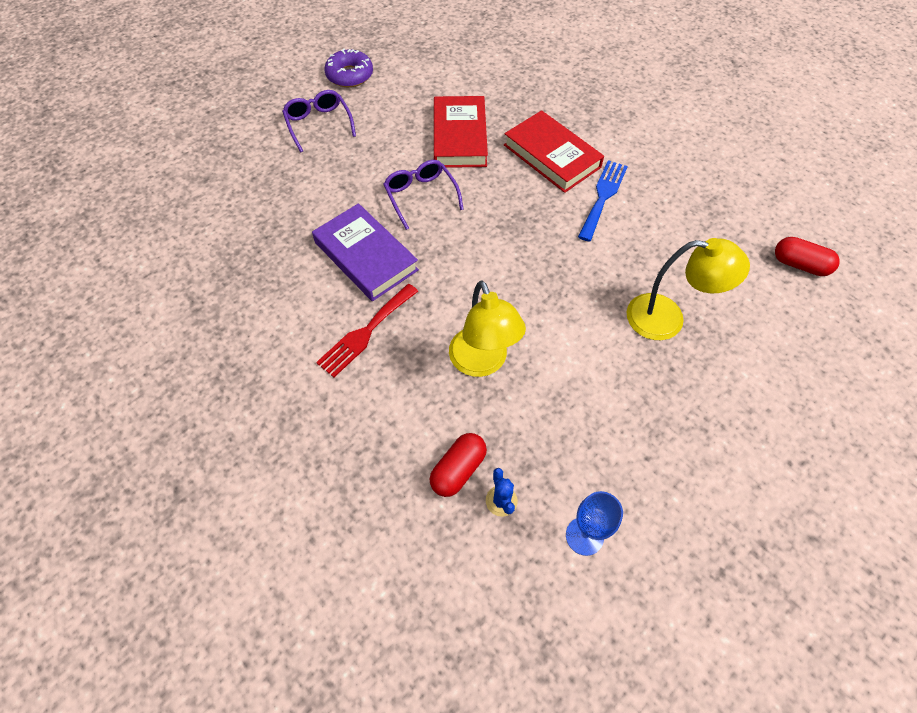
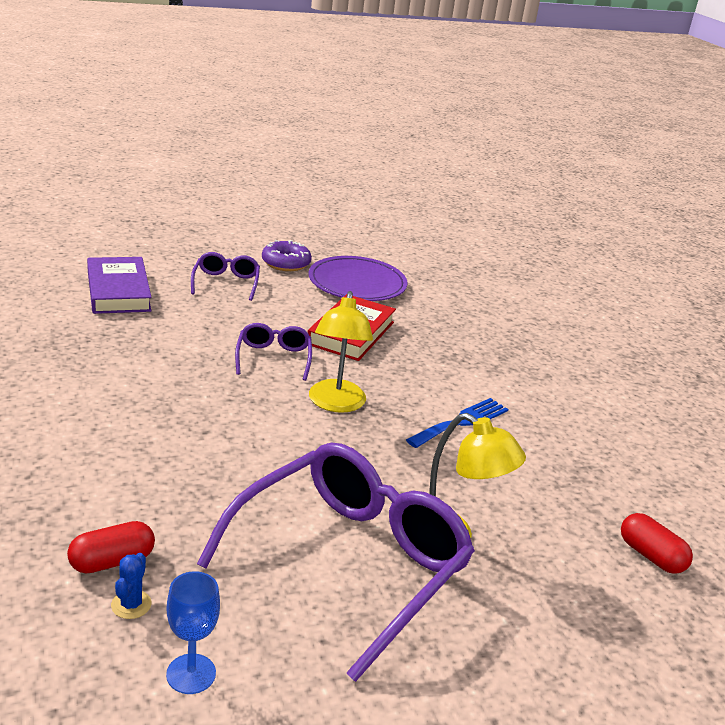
camera: 20 degrees right, 30 degrees down
purple book [312,203,419,301] -> purple book moved to [87,257,151,314]
red fork [316,284,418,377] -> none
yellow lamp [449,280,526,377] -> yellow lamp moved to [309,291,373,413]
red book [504,110,604,193] -> none
none -> purple glasses [197,443,475,682]
none -> purple plate [308,256,408,301]

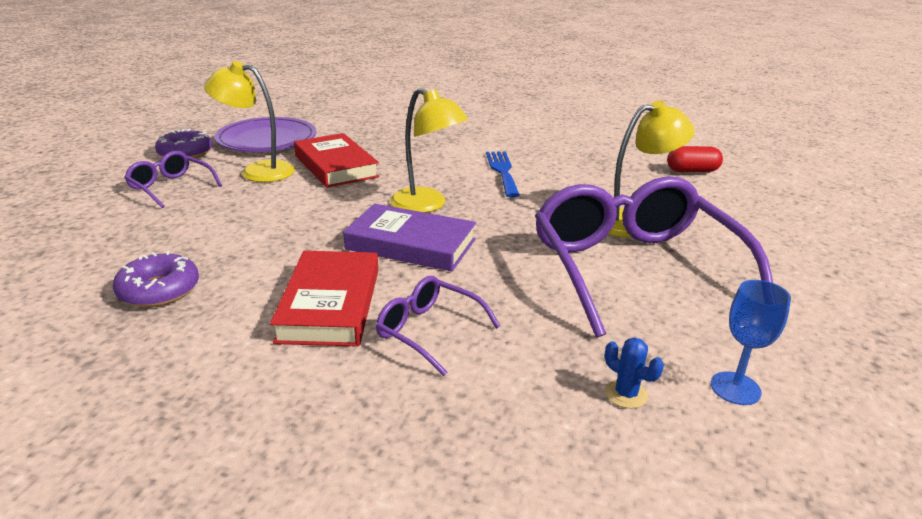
camera: 50 degrees left, 0 degrees up
red capsule [67,521,155,573] -> none
purple book [87,257,151,314] -> purple book moved to [343,204,476,271]
purple glasses [235,323,312,381] -> purple glasses moved to [376,276,500,376]
none -> purple donut [113,251,199,307]
none -> yellow lamp [204,61,295,182]
none -> red book [270,251,378,347]

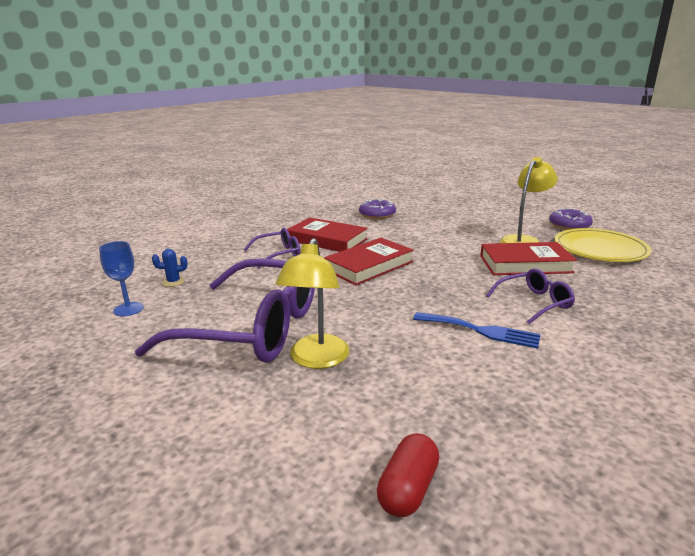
camera: 120 degrees right, 5 degrees down
purple glasses [124,151,222,208] -> purple glasses moved to [486,268,575,324]
purple plate [214,117,316,152] -> yellow plate [554,228,652,262]
purple book [343,204,476,271] -> red book [324,238,414,285]
yellow lamp [390,88,468,213] -> none

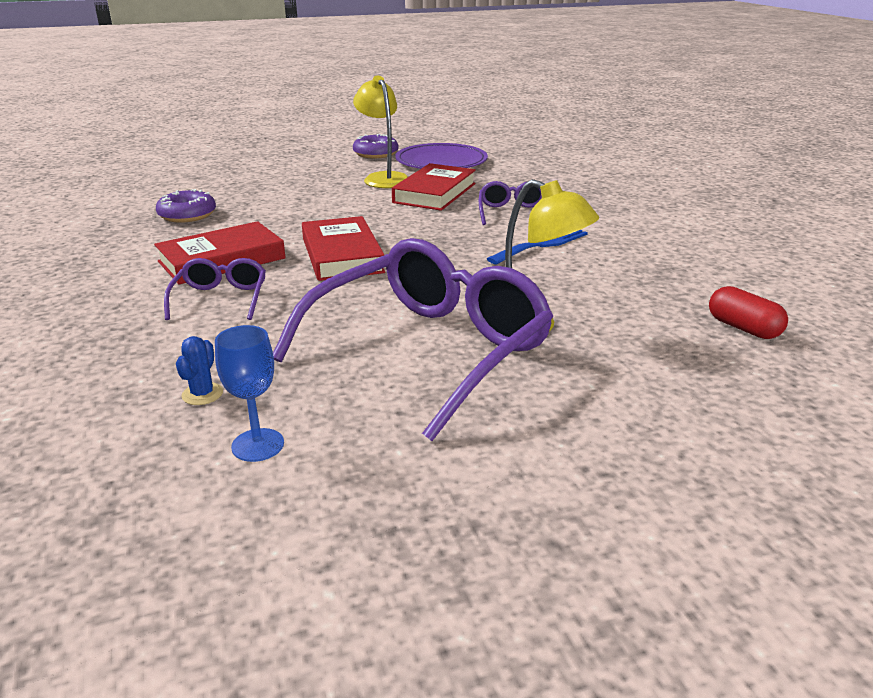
camera: 65 degrees left, 5 degrees up
yellow plate [554,228,652,262] -> purple plate [395,143,488,169]

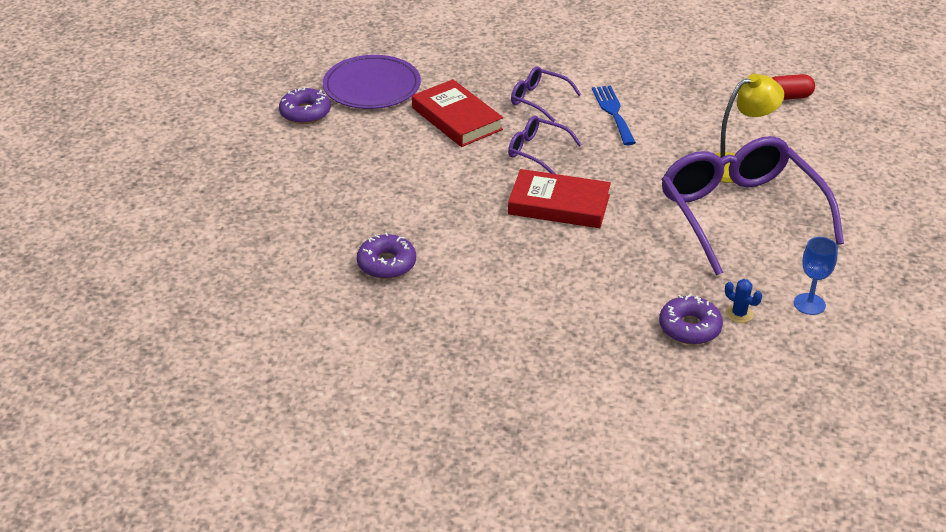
camera: 60 degrees left, 10 degrees up
red book [154,221,286,285] -> none
purple glasses [164,258,266,320] -> purple glasses moved to [508,116,582,174]
yellow lamp [353,76,408,188] -> none
none -> purple donut [659,294,723,345]

